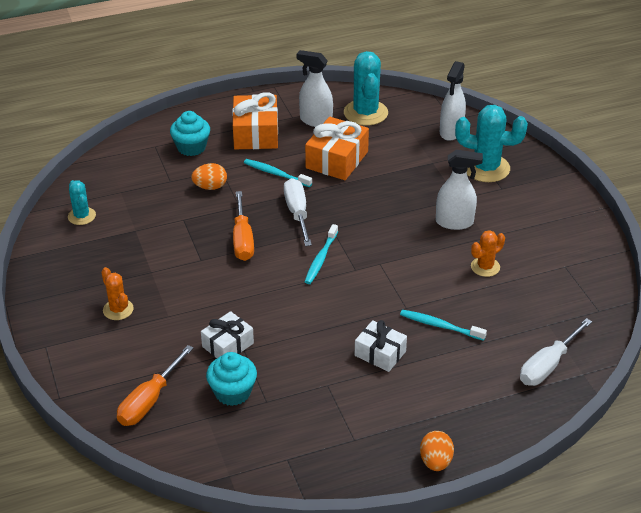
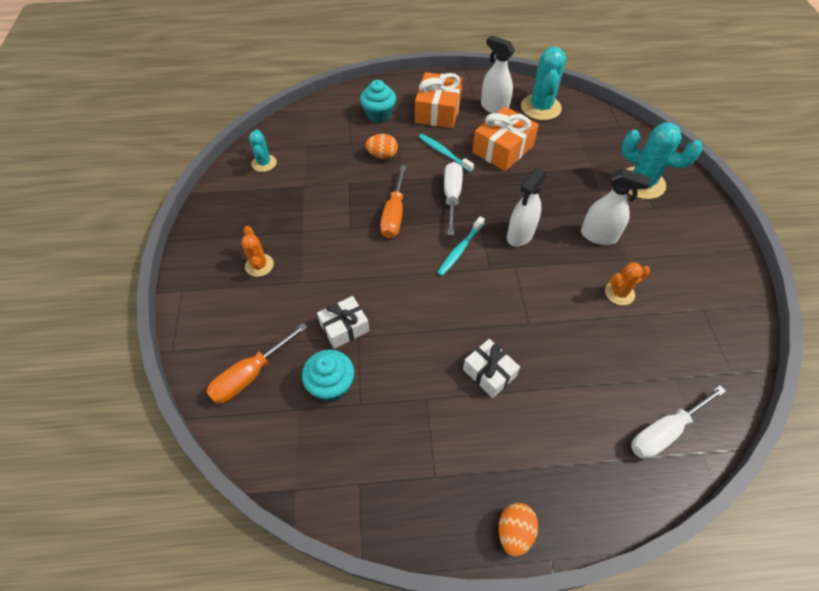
camera: 15 degrees right, 15 degrees up
turquoise toothbrush [400,310,487,341] -> none
white spray bottle [440,61,466,141] -> white spray bottle moved to [507,168,547,247]

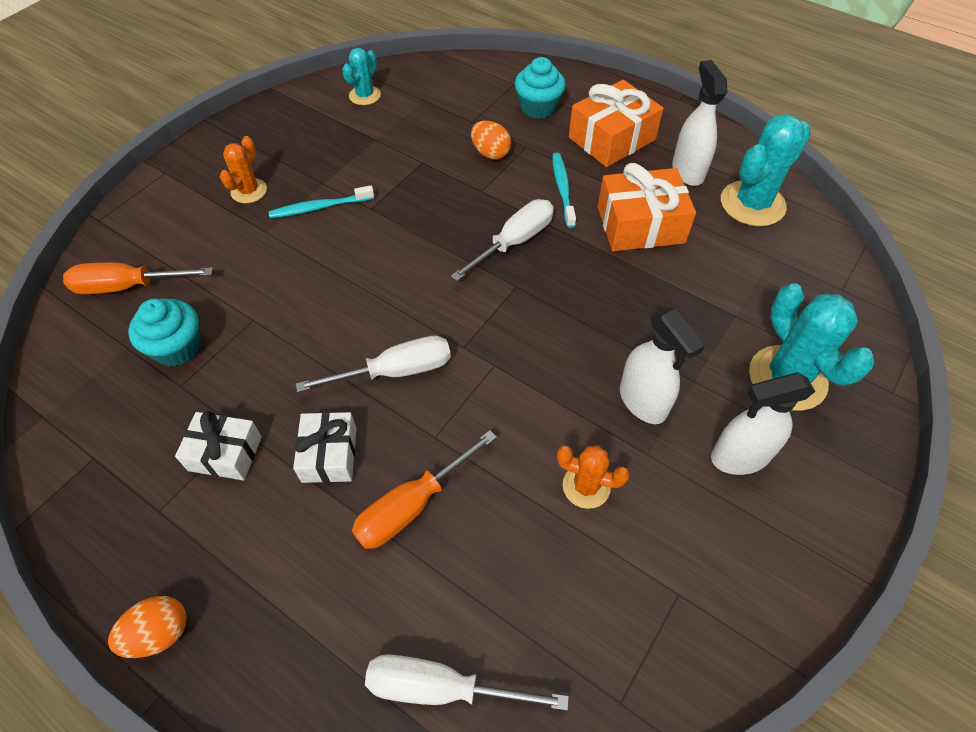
camera: 40 degrees right, 0 degrees up
white gift [317,296,369,349] -> white gift moved to [175,411,262,480]
orange screwdriver [380,165,407,238] -> orange screwdriver moved to [352,430,497,549]
turquoise toothbrush [437,216,485,276] -> turquoise toothbrush moved to [268,185,374,218]
white spray bottle [507,168,547,247] -> white spray bottle moved to [711,372,816,475]
none -> white screwdriver [296,336,451,392]

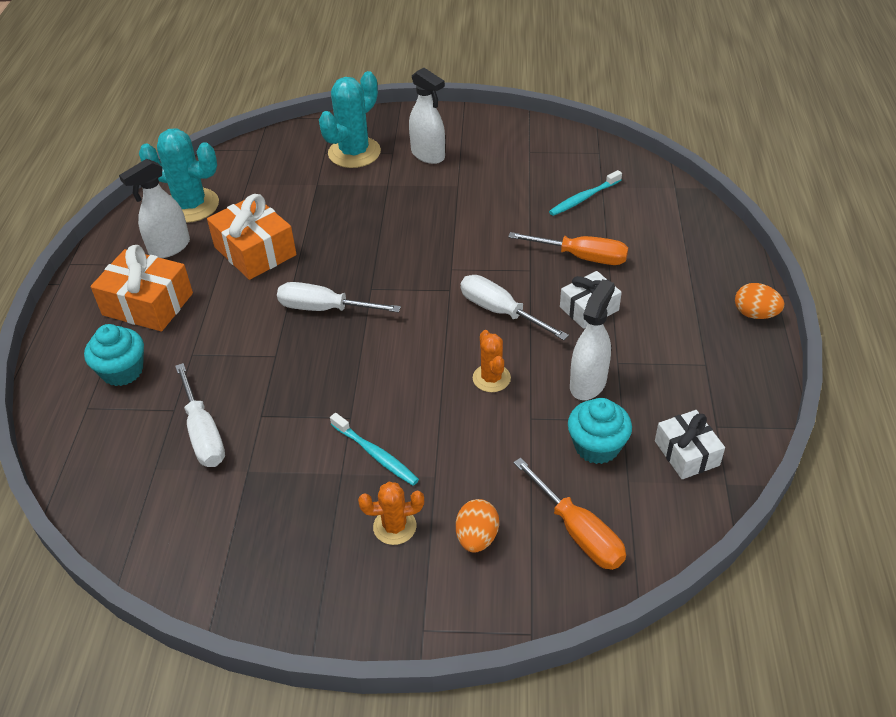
camera: 120 degrees left, 10 degrees down
white gift [175,411,262,480] -> white gift moved to [655,410,725,479]
turquoise cactus [342,48,381,105] -> none
white screwdriver [365,654,569,711] -> white screwdriver moved to [175,363,225,467]
orange egg [471,121,511,160] -> orange egg moved to [456,499,499,552]
turquoise toothbrush [552,153,576,228] -> turquoise toothbrush moved to [549,170,622,216]
orange cactus [557,446,630,509] -> orange cactus moved to [473,330,511,392]
white spray bottle [620,308,705,424] -> white spray bottle moved to [570,279,615,400]

